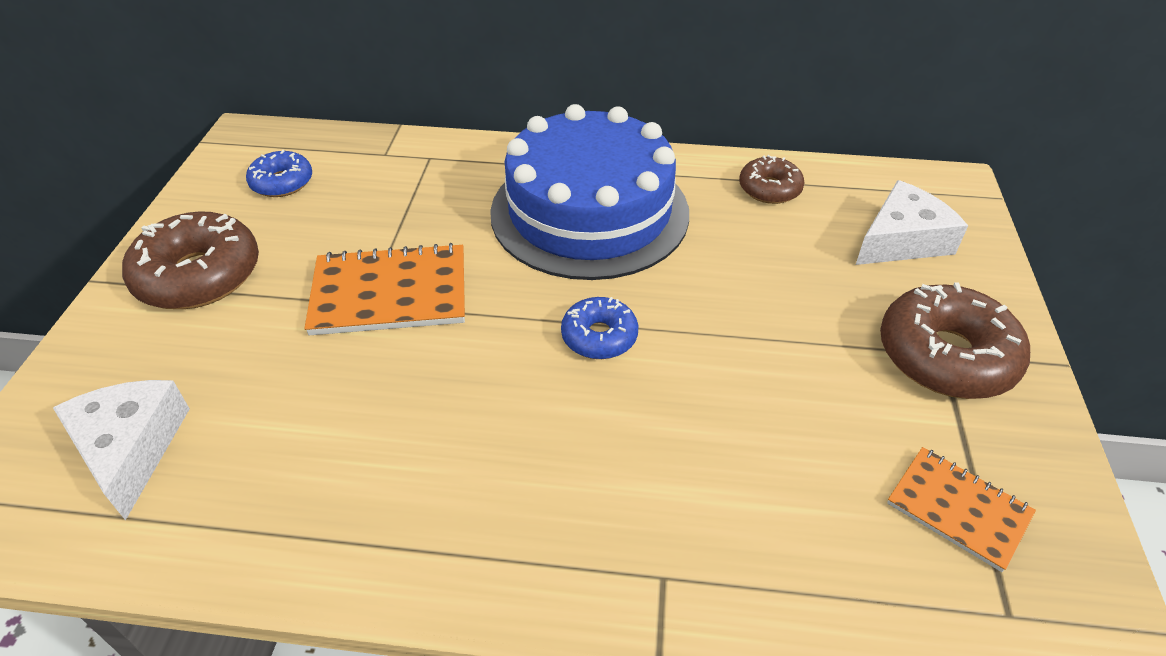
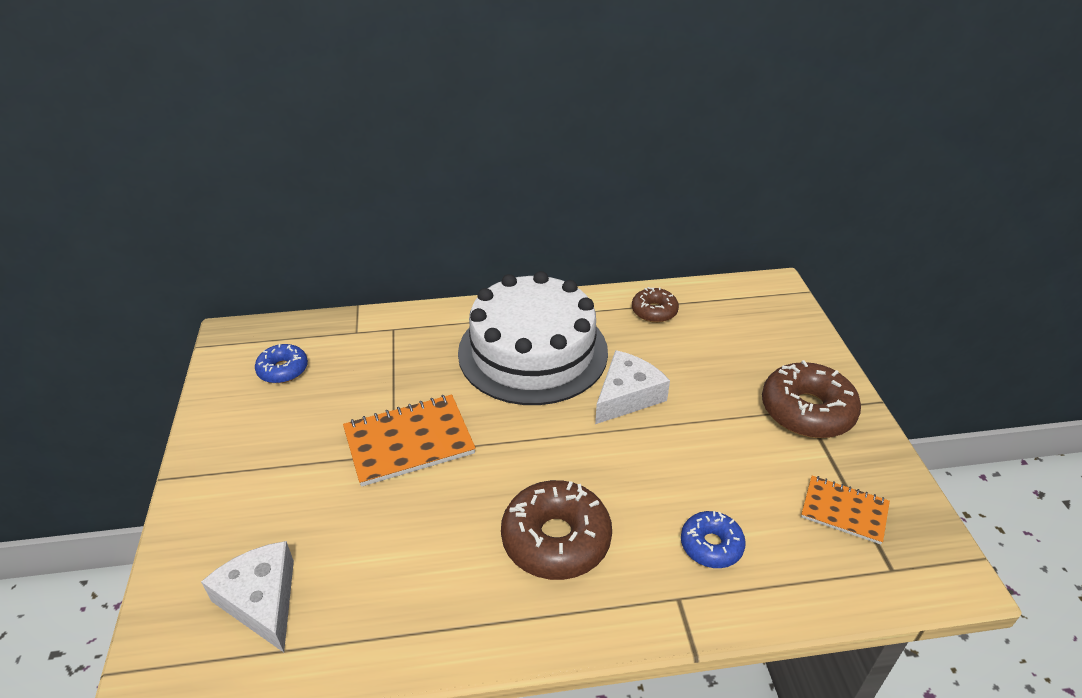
camera: 15 degrees left, 5 degrees down
brown donut [122,211,259,309] -> brown donut moved to [501,480,612,580]
blue cake [490,104,689,280] -> white cake [458,271,608,405]
blue donut [561,297,638,359] -> blue donut moved to [681,511,746,568]
white cheese [856,180,968,265] -> white cheese moved to [595,350,670,424]

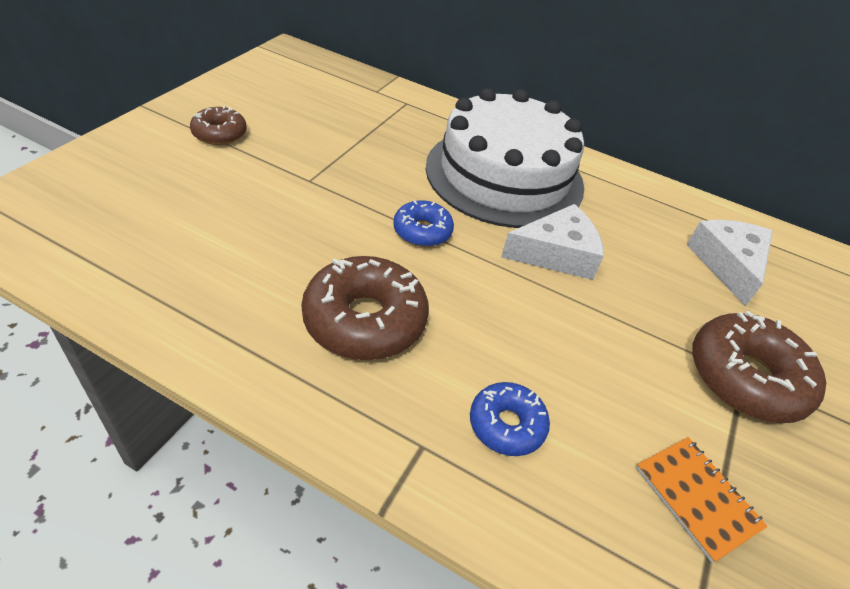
camera: 30 degrees right, 5 degrees up
white cheese [201,541,294,652] -> white cheese moved to [686,220,773,307]
blue donut [255,344,308,383] -> blue donut moved to [393,200,454,247]
orange notebook [343,395,476,487] -> none
brown donut [632,287,679,323] -> brown donut moved to [190,106,246,145]

